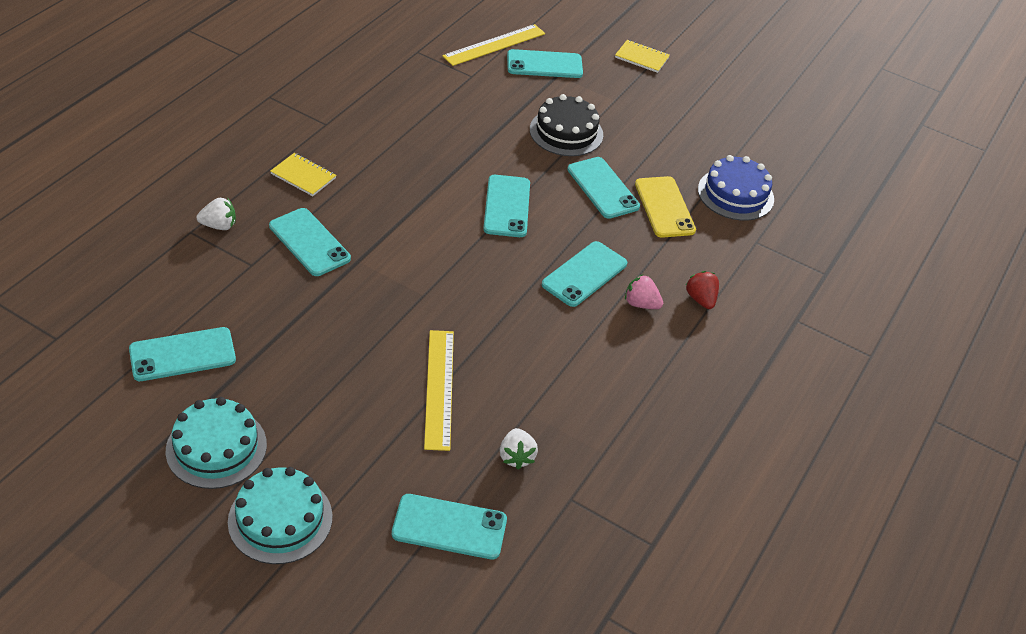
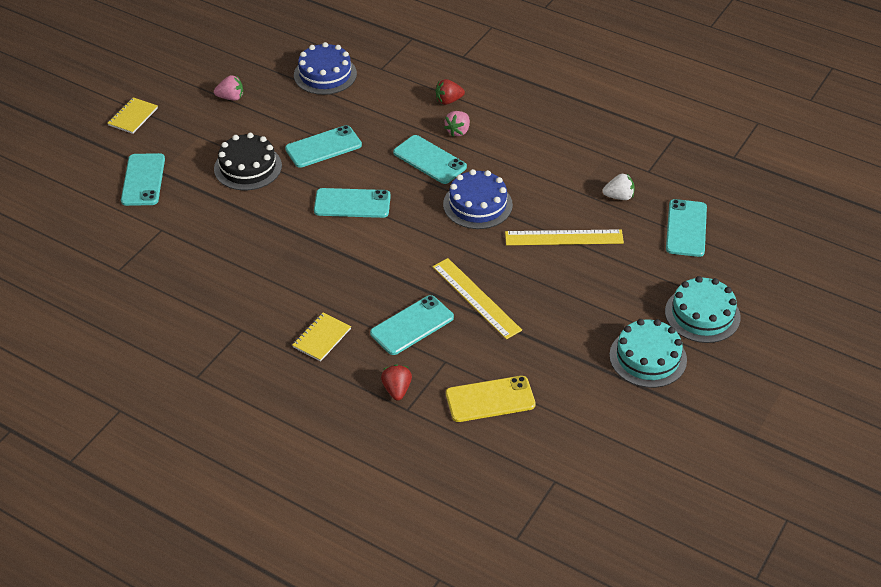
camera: 85 degrees left, 0 degrees up
turquoise phone [129,327,236,381] -> none
white strawberry [196,198,236,230] -> red strawberry [381,364,412,401]
yellow ruler [442,24,545,66] -> yellow ruler moved to [433,258,522,339]
yellow phone [635,176,696,238] -> yellow phone moved to [446,376,536,422]
none -> pink strawberry [214,75,243,101]
none -> blue cake [443,169,513,229]

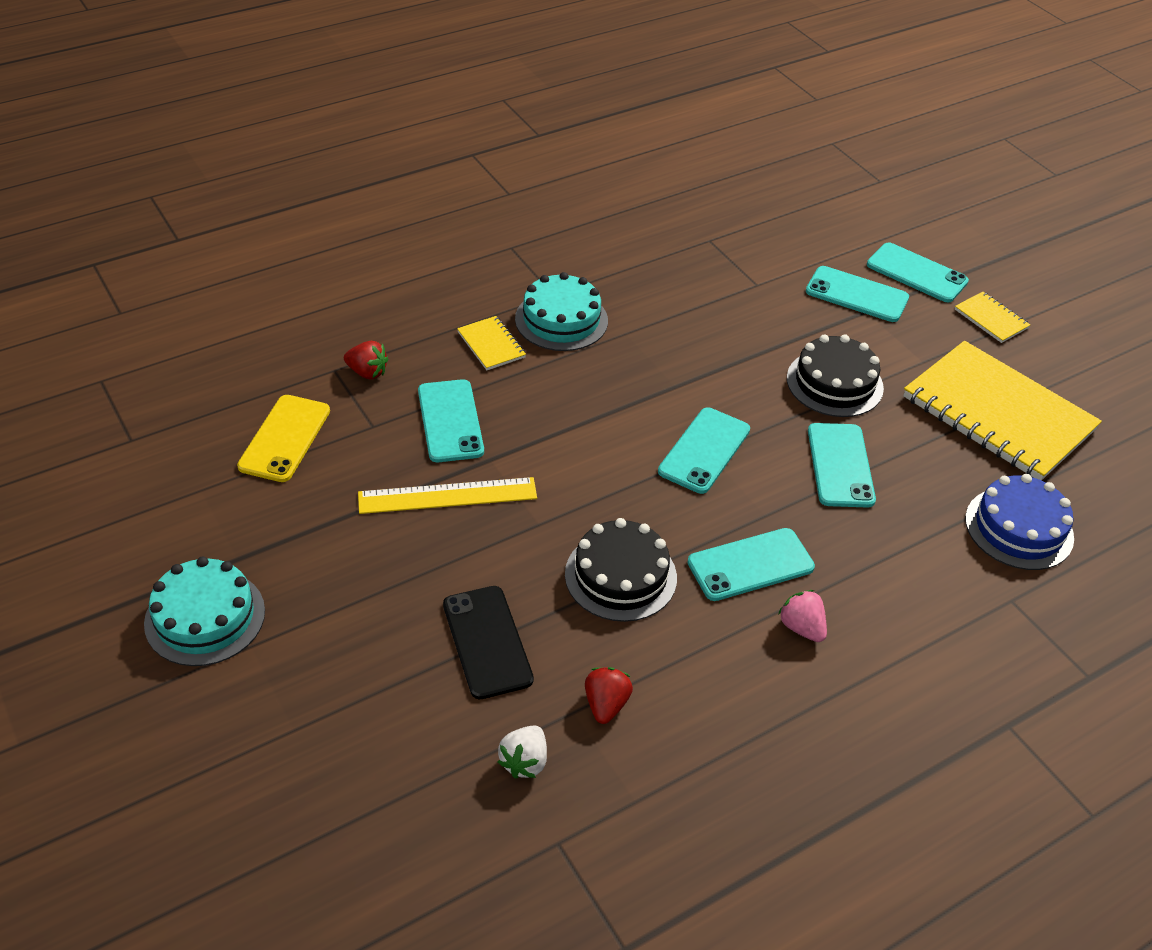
camera: 115 degrees right, 0 degrees up
pink strawberry [214,75,243,101] -> yellow notebook [903,341,1102,481]
red strawberry [436,79,465,105] -> red strawberry moved to [585,667,633,724]
blue cake [443,169,513,229] -> black cake [565,518,677,622]
yellow ruler [505,229,624,245] -> black phone [443,586,534,699]
turquoise cake [665,276,741,343] -> turquoise cake moved to [515,272,608,351]
turquoise phone [666,199,707,257] -> turquoise phone moved to [867,242,969,302]

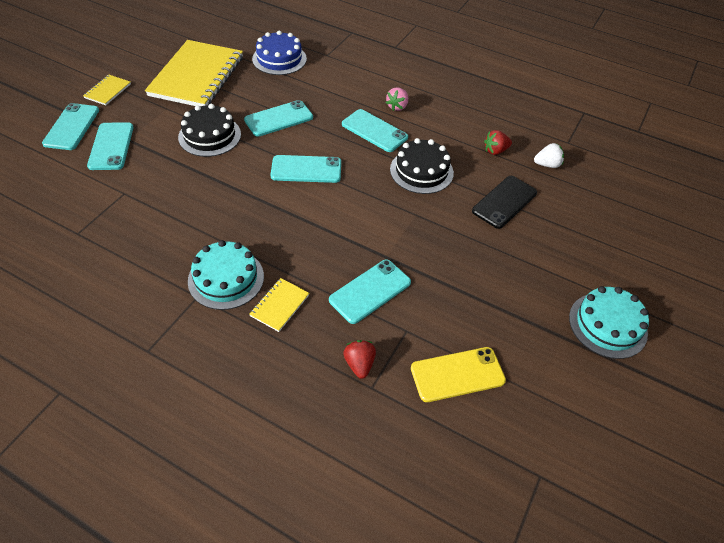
camera: 120 degrees left, 5 degrees up
yellow ruler [358,477,537,514] -> none

